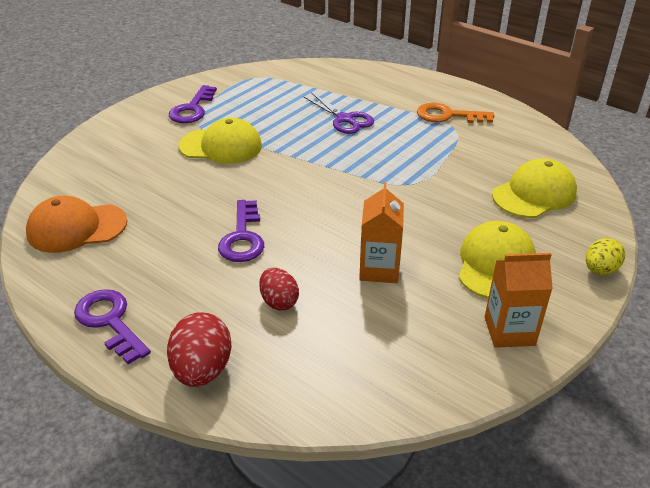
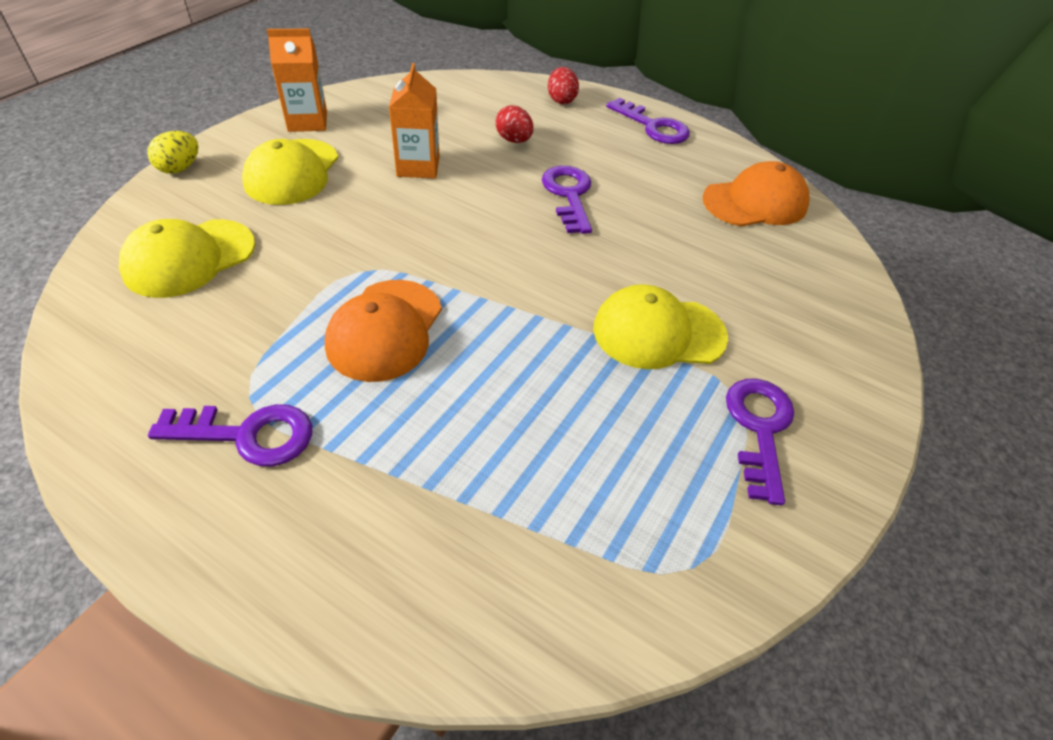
camera: 170 degrees right, 10 degrees up
red egg [167,312,232,387] -> red egg [548,67,579,104], size x0.66
purple scissors [303,92,374,134] -> none
orange key [417,103,494,123] -> purple key [148,404,312,466]
none -> orange cap [324,280,442,382]

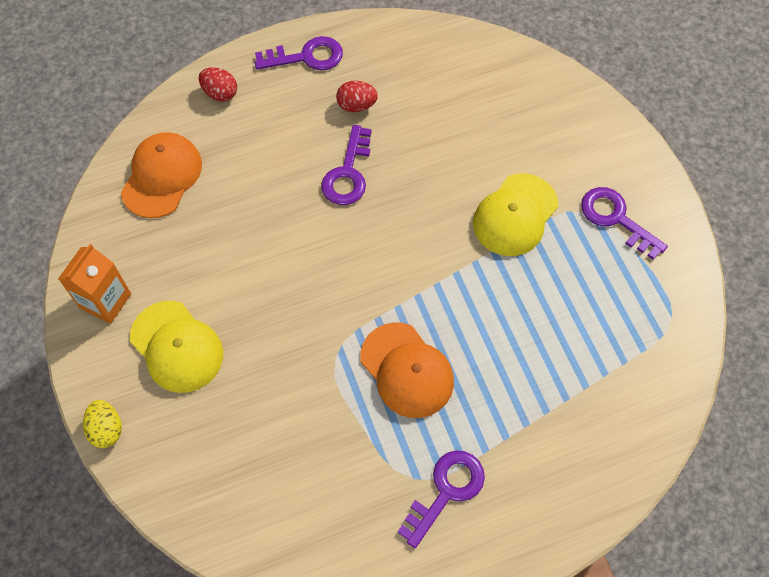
camera: 50 degrees left, 15 degrees up
yellow cap [119,219,255,298] -> none
orange carton [389,63,440,179] -> none
red egg [495,105,534,143] -> red egg moved to [336,81,378,112]
purple key [542,166,592,234] -> purple key turned 105 degrees counterclockwise [321,125,372,205]
orange cap [702,161,810,227] -> orange cap moved to [121,132,202,218]

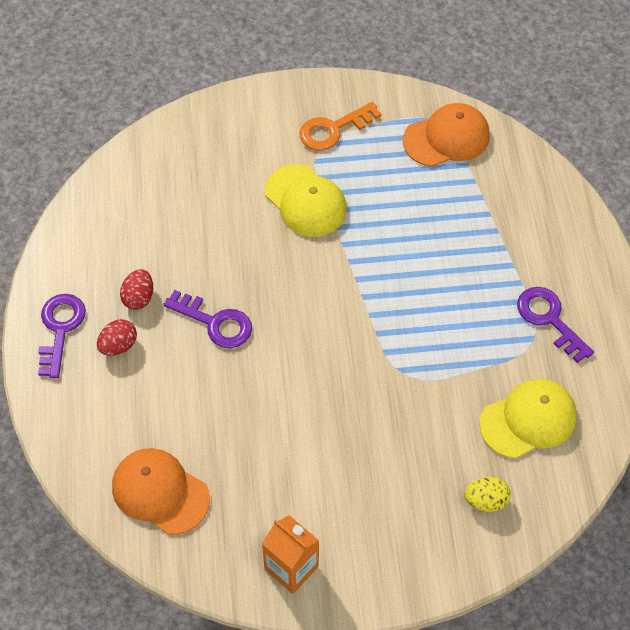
camera: 75 degrees left, 5 degrees down
yellow egg [83,400,122,448] -> yellow egg moved to [464,477,511,512]
yellow cap [130,301,223,393] -> yellow cap moved to [479,379,577,459]
red egg [199,67,237,101] -> red egg moved to [97,319,137,356]
orange cap [360,322,454,418] -> orange cap moved to [403,103,490,167]
purple key [581,187,668,260] -> orange key [299,102,381,151]

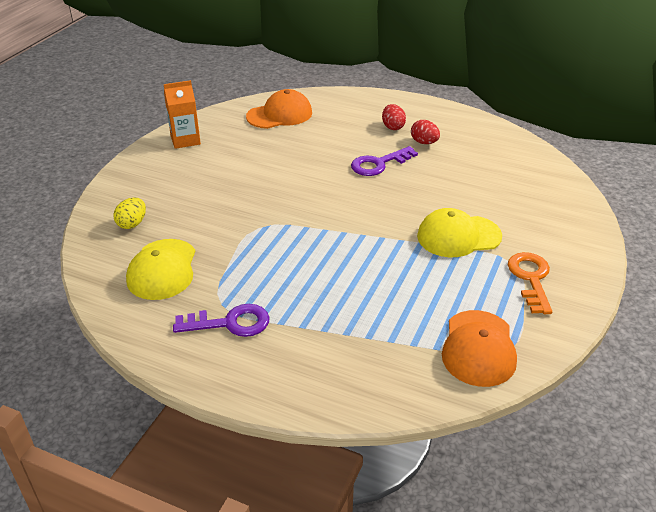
camera: 120 degrees right, 20 degrees down
purple key [38,294,86,378] -> none

